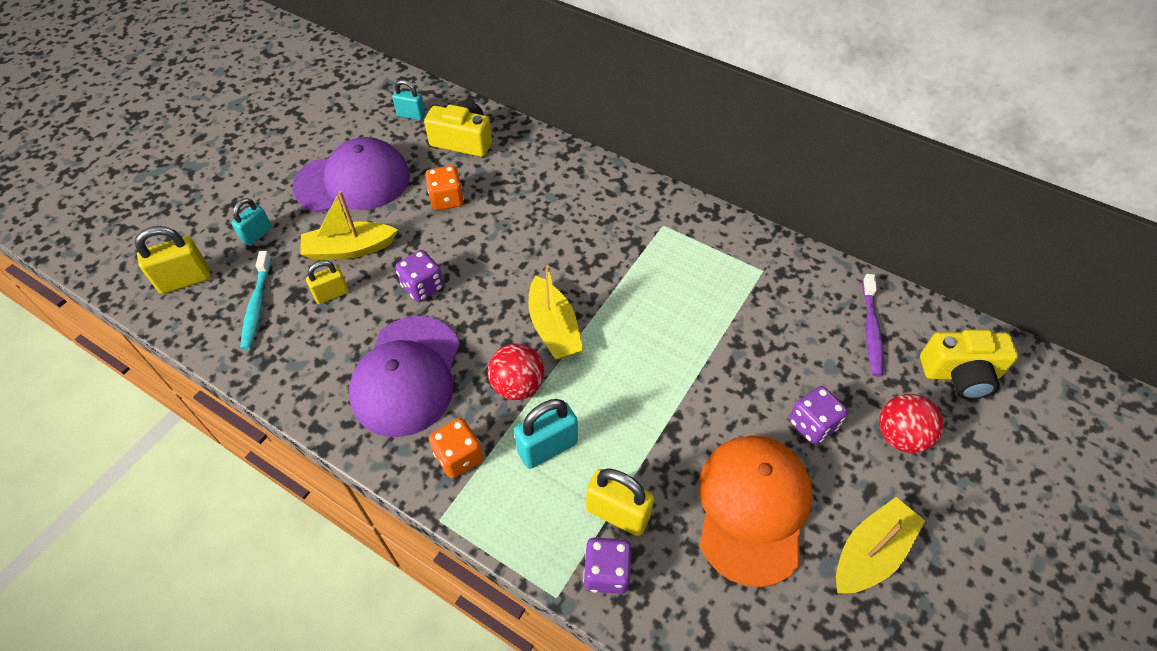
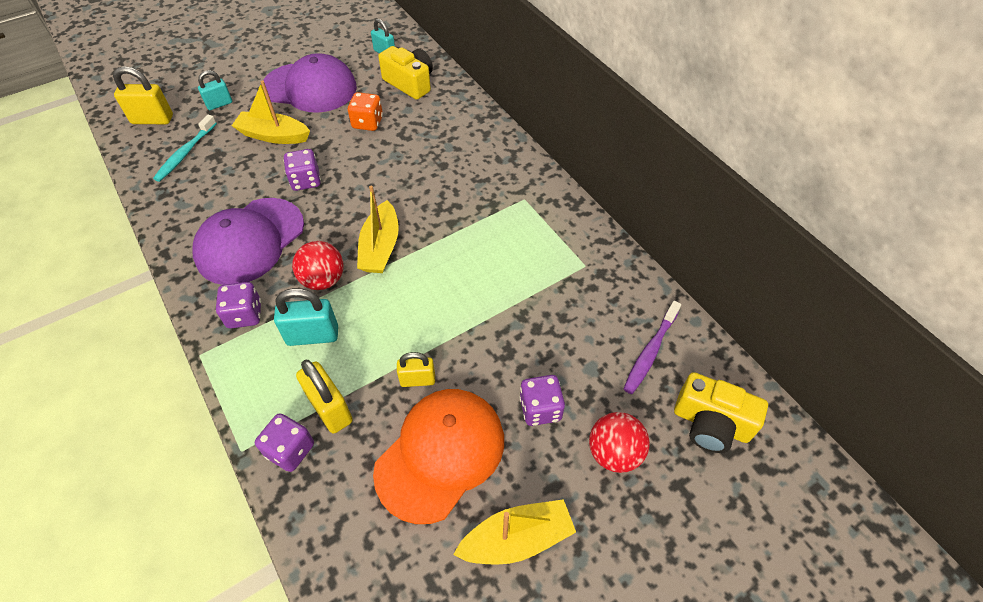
camera: 25 degrees right, 0 degrees up
yellow padlock [306,260,349,304] -> yellow padlock moved to [397,352,435,387]
orange dice [429,418,483,478] -> purple dice [216,282,261,328]

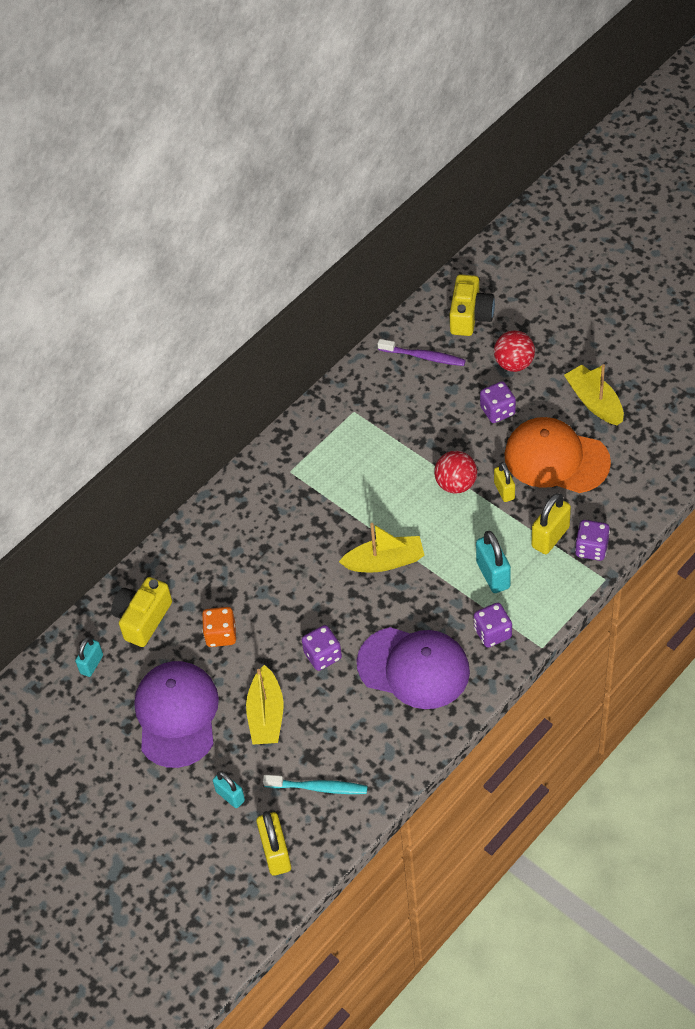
camera: 100 degrees left, 0 degrees up
red ball [292,241,343,290] -> red ball moved to [434,451,477,494]

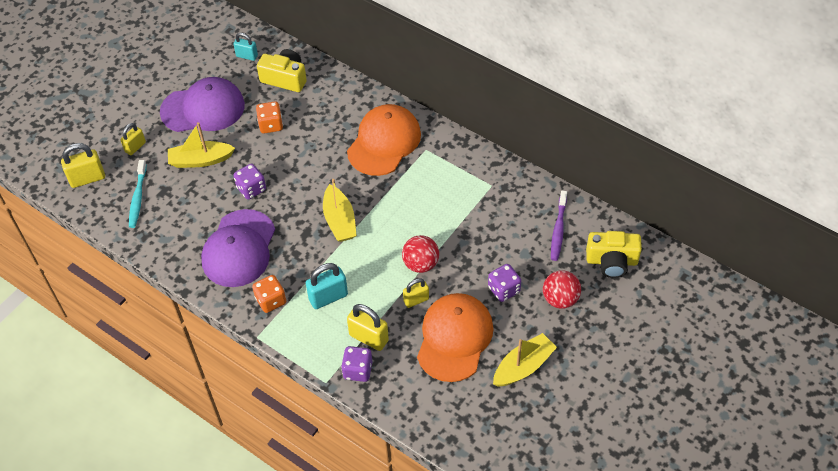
camera: 80 degrees right, 0 degrees up
turquoise padlock [213,771,245,808] -> yellow padlock [120,123,146,155]
purple dice [474,603,512,647] -> orange dice [252,275,286,313]
none -> orange cap [347,104,421,176]

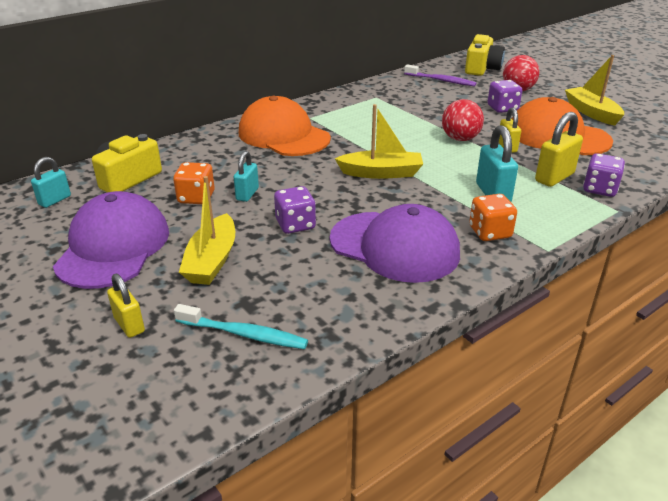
camera: 75 degrees left, 20 degrees down
yellow padlock [61,143,105,188] -> none
none -> turquoise padlock [233,151,259,202]

